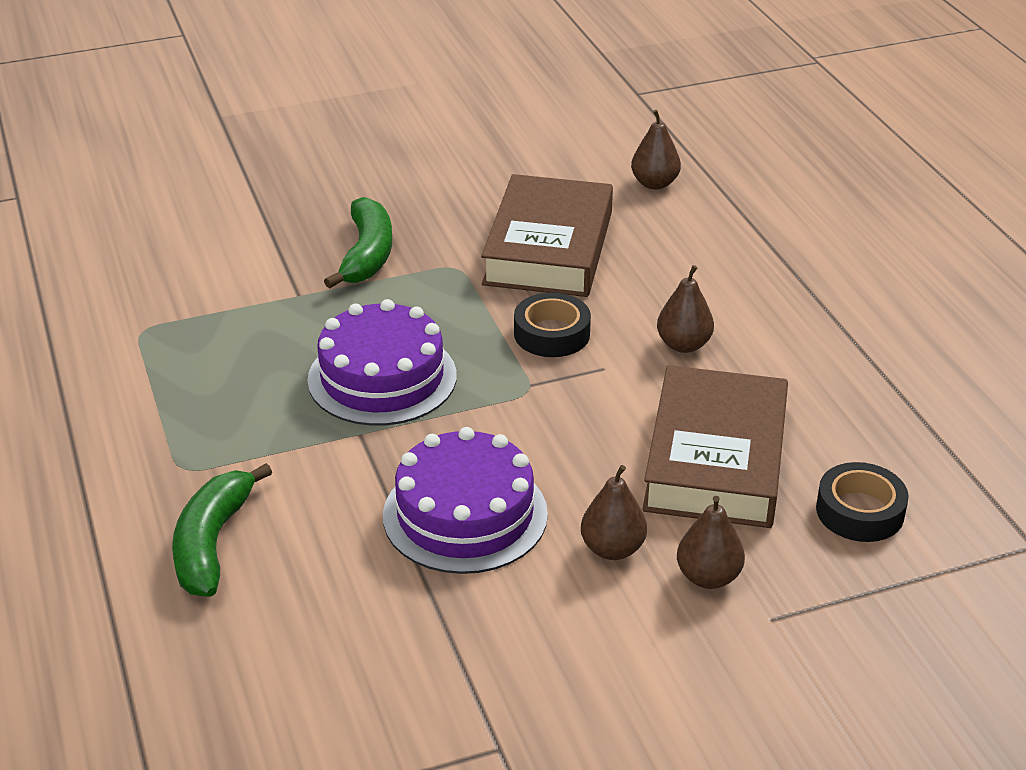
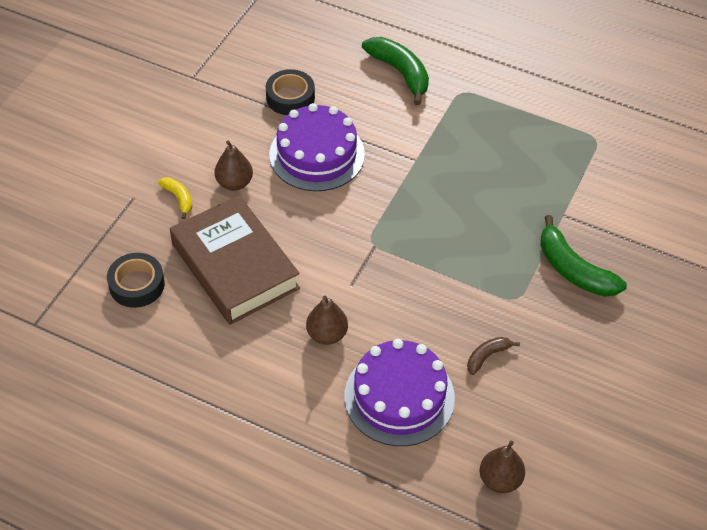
camera: 135 degrees right, 15 degrees up
purple cake [307,299,457,426] -> purple cake moved to [344,339,455,446]
brown book [481,174,613,297] -> brown banana [467,337,520,375]
black tape [514,293,591,357] -> black tape moved to [266,69,315,115]
brown pear [677,496,745,589] -> yellow banana [158,177,192,219]

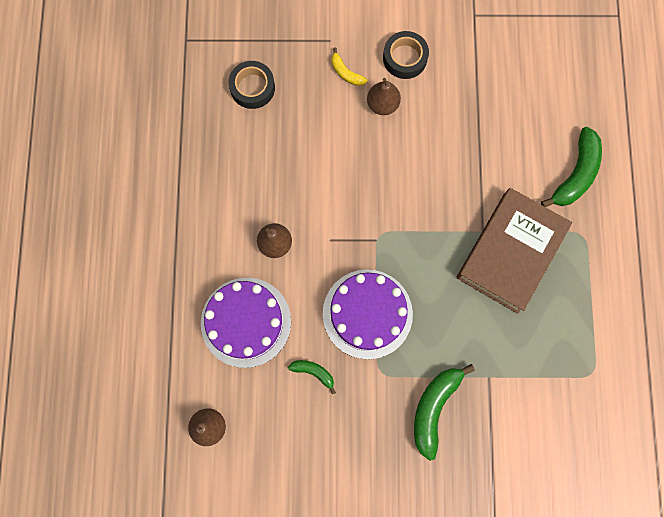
camera: 65 degrees right, 25 degrees up
yellow banana [158,177,192,219] -> yellow banana turned 105 degrees clockwise [332,48,367,86]
brown book [170,195,300,325] -> brown book moved to [457,188,572,314]
black tape [266,69,315,115] -> black tape moved to [383,31,429,79]
purple cake [269,103,365,191] -> purple cake moved to [323,269,413,359]
brown banana [467,337,520,375] -> green banana [288,360,336,394]

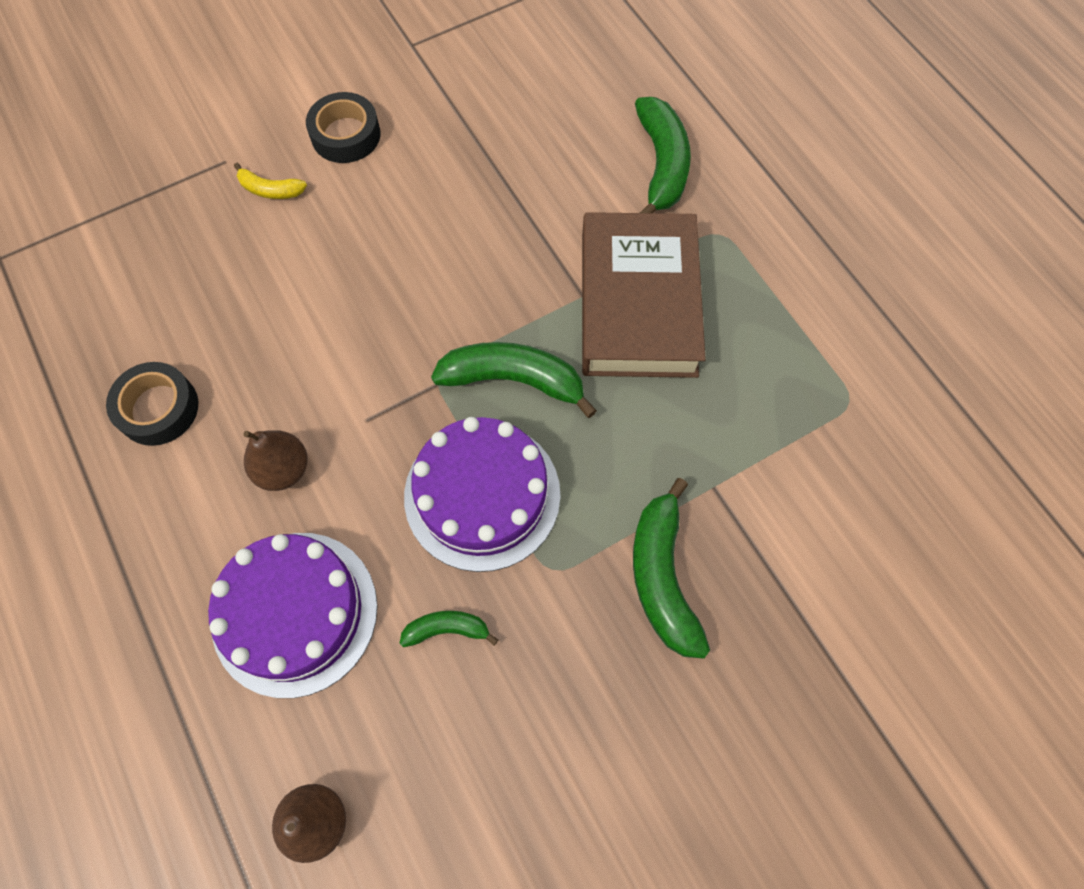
camera: 30 degrees left, 10 degrees down
black tape [228,61,275,109] -> black tape moved to [106,362,198,446]
brown pear [367,78,401,115] -> none
none -> green banana [431,342,597,418]

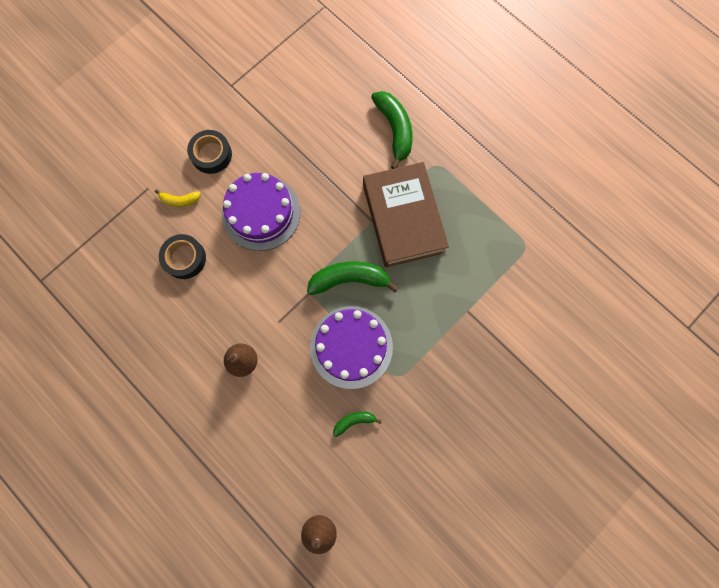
camera: 15 degrees left, 10 degrees up
black tape [106,362,198,446] -> black tape moved to [159,234,206,279]
purple cake [208,533,378,698] -> purple cake moved to [222,173,301,251]
green banana [633,478,710,659] -> none

